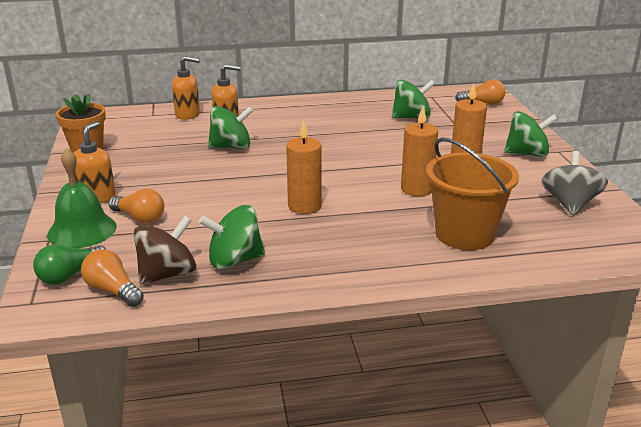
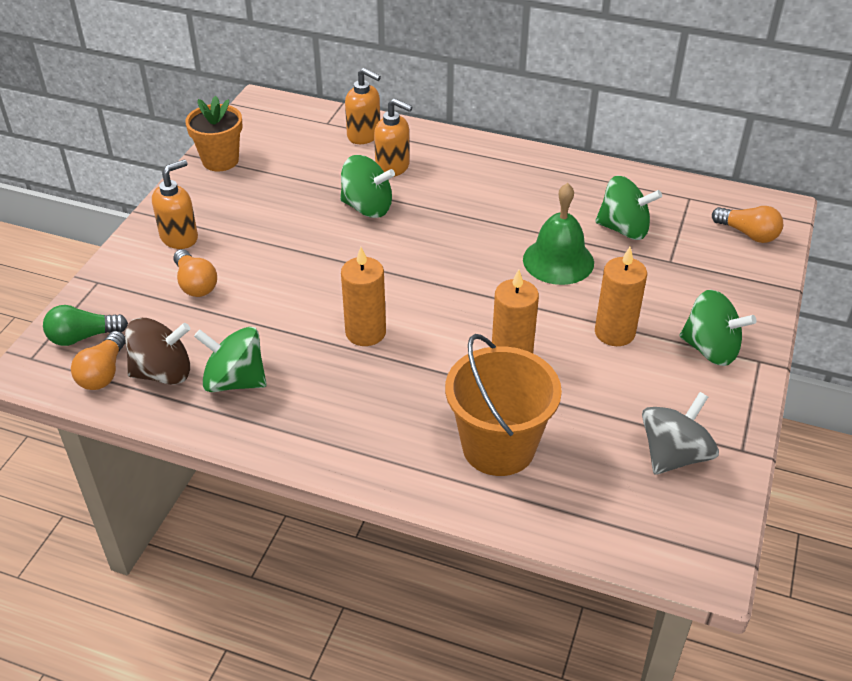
camera: 30 degrees right, 15 degrees up
green bell [47,148,117,248] -> green bell moved to [523,183,594,285]
orange light bulb [81,249,144,307] -> orange light bulb turned 150 degrees counterclockwise [71,331,125,390]

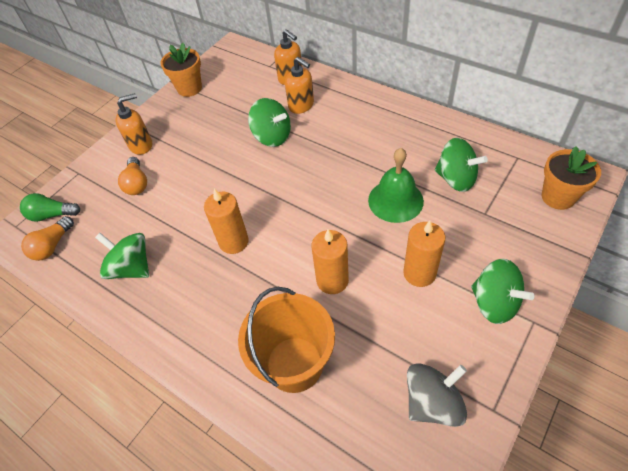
camera: 20 degrees right, 10 degrees up
brown spinning top [125,318,190,385] -> none
orange light bulb [712,206,783,243] -> orange flower pot [542,146,601,210]

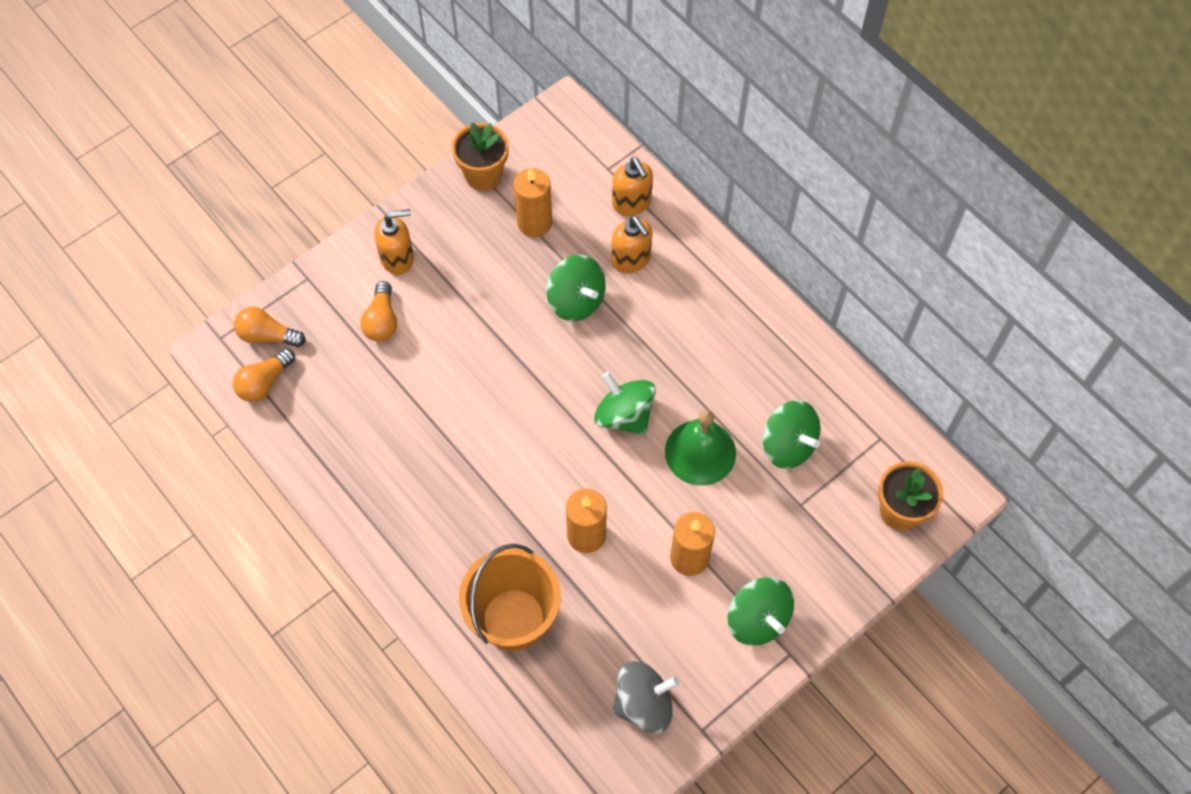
camera: 10 degrees right, 10 degrees up
green light bulb [20,193,80,222] -> orange light bulb [234,307,306,347]
green spinning top [95,233,149,279] -> green spinning top moved to [594,372,656,435]
orange candle [204,188,249,254] -> orange candle moved to [514,168,552,237]

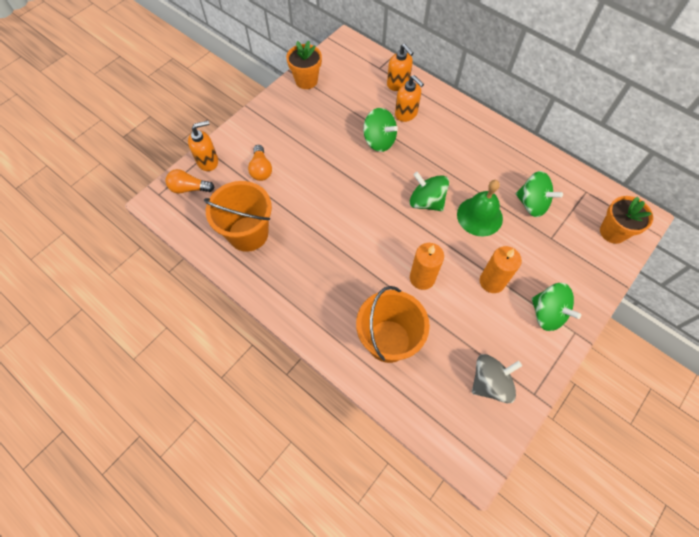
camera: 10 degrees left, 0 degrees up
orange light bulb [233,348,295,402] -> none
orange soap dispenser [374,209,414,275] -> orange soap dispenser moved to [188,121,218,171]
orange candle [514,168,552,237] -> none
none -> orange bucket [204,181,272,252]

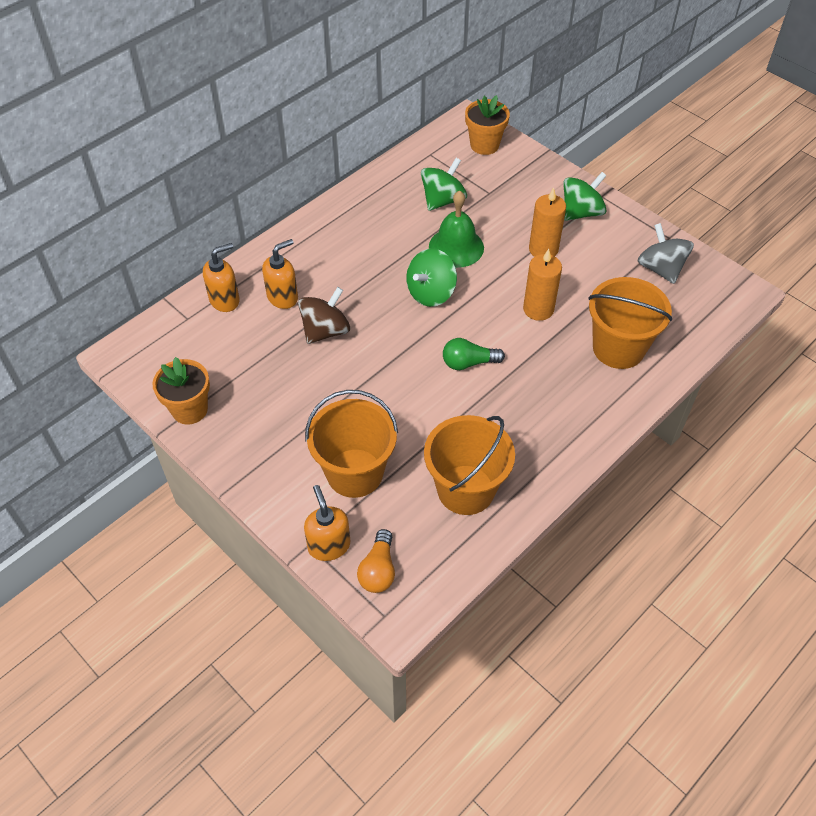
camera: 85 degrees left, 10 degrees down
orange light bulb [248,145,272,181] -> orange bucket [305,390,398,498]
green spinning top [363,108,398,152] -> brown spinning top [298,287,350,344]
none -> green light bulb [443,338,505,370]

